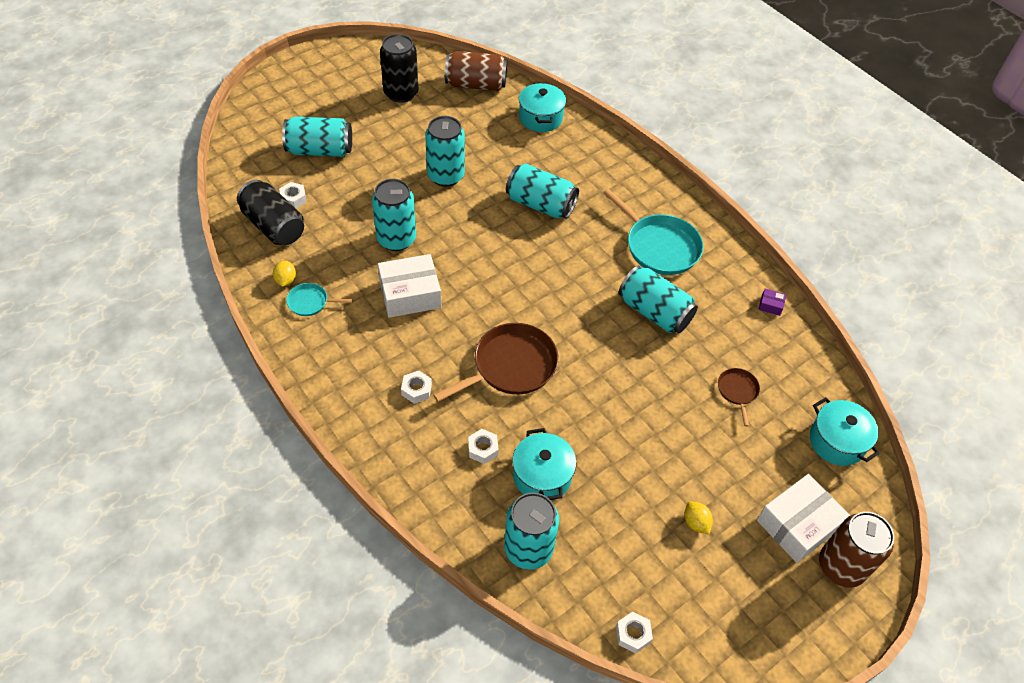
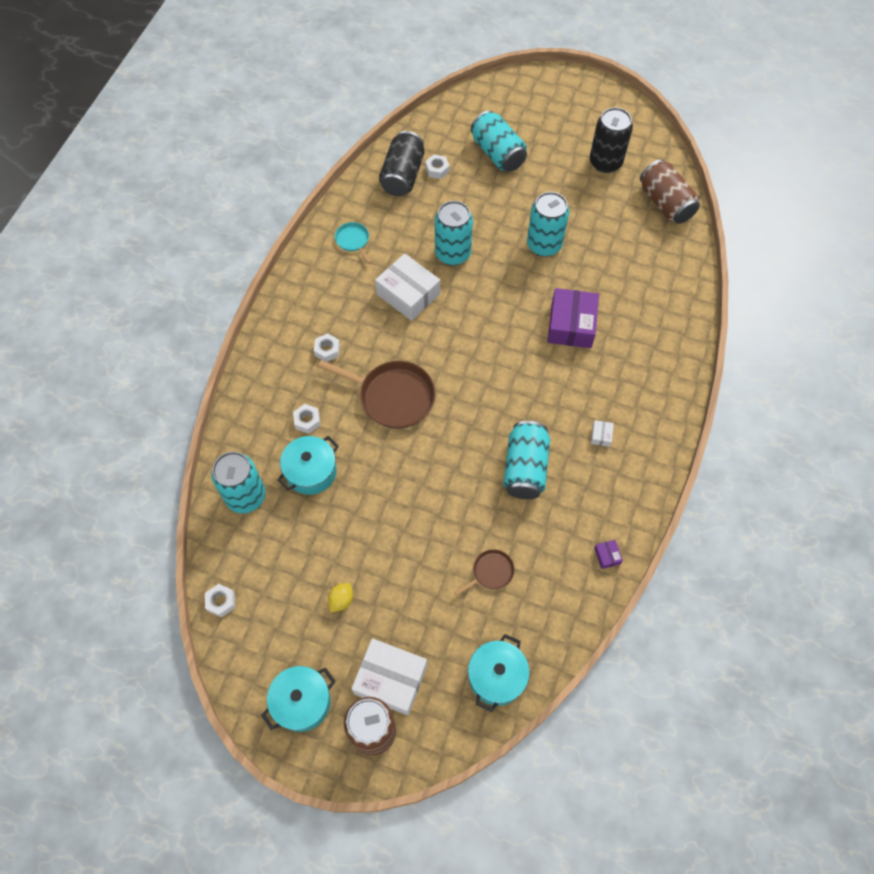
camera: 60 degrees right, 10 degrees up
yellow lemon [273,261,296,287] -> none
turquoise can [506,163,579,219] -> purple box [547,288,599,348]
turquoise pot [519,83,566,132] -> turquoise pot moved to [261,666,336,732]
turquoise pan [603,189,704,275] -> white box [591,420,614,447]

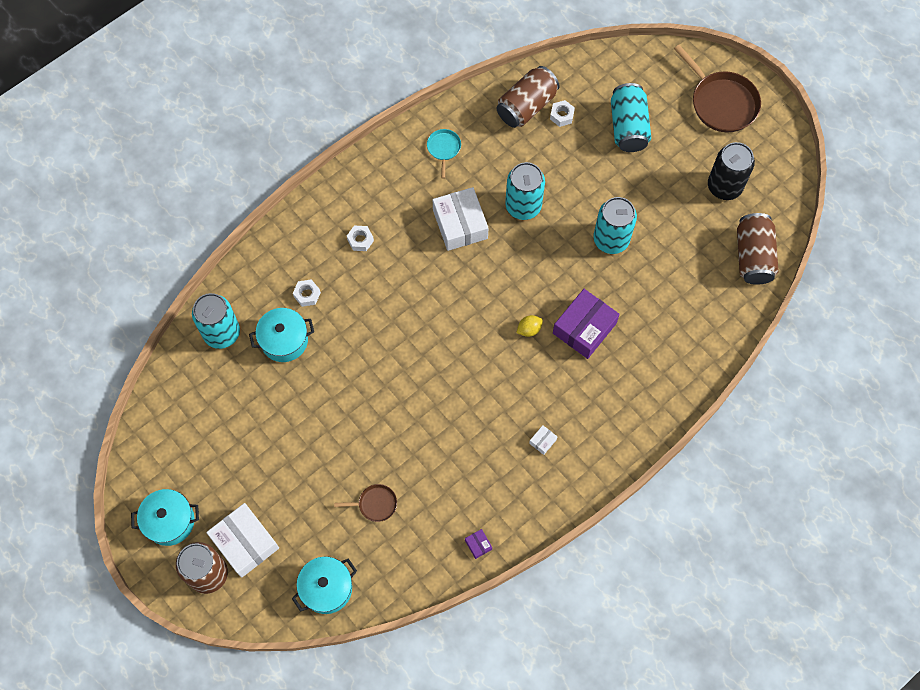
camera: 30 degrees right, 5 degrees up
white nut [205,584,235,617] -> none
brown pan [318,360,436,429] -> brown pan moved to [674,45,761,132]
yellow lemon [328,583,353,612] -> yellow lemon moved to [516,315,543,337]
black can [379,131,424,196] -> brown can [496,66,560,128]
turquoise can [503,421,550,499] -> none
purple box [594,540,623,569] -> purple box turned 45 degrees counterclockwise [465,529,492,559]

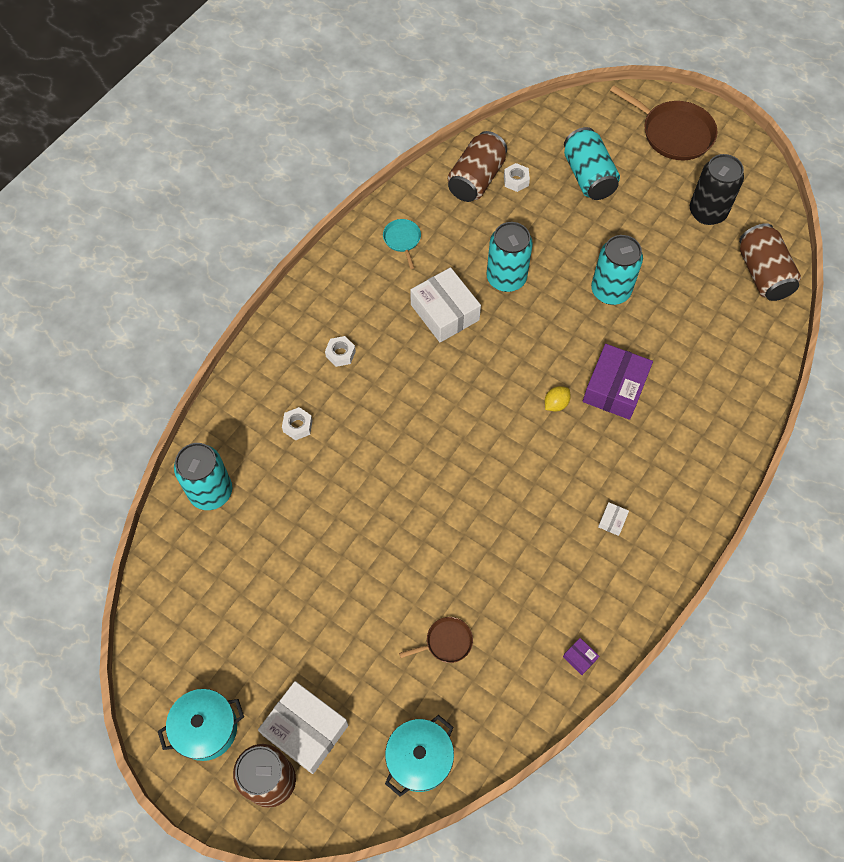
camera: 15 degrees left, 5 degrees down
turquoise pot [249,308,314,362] -> none

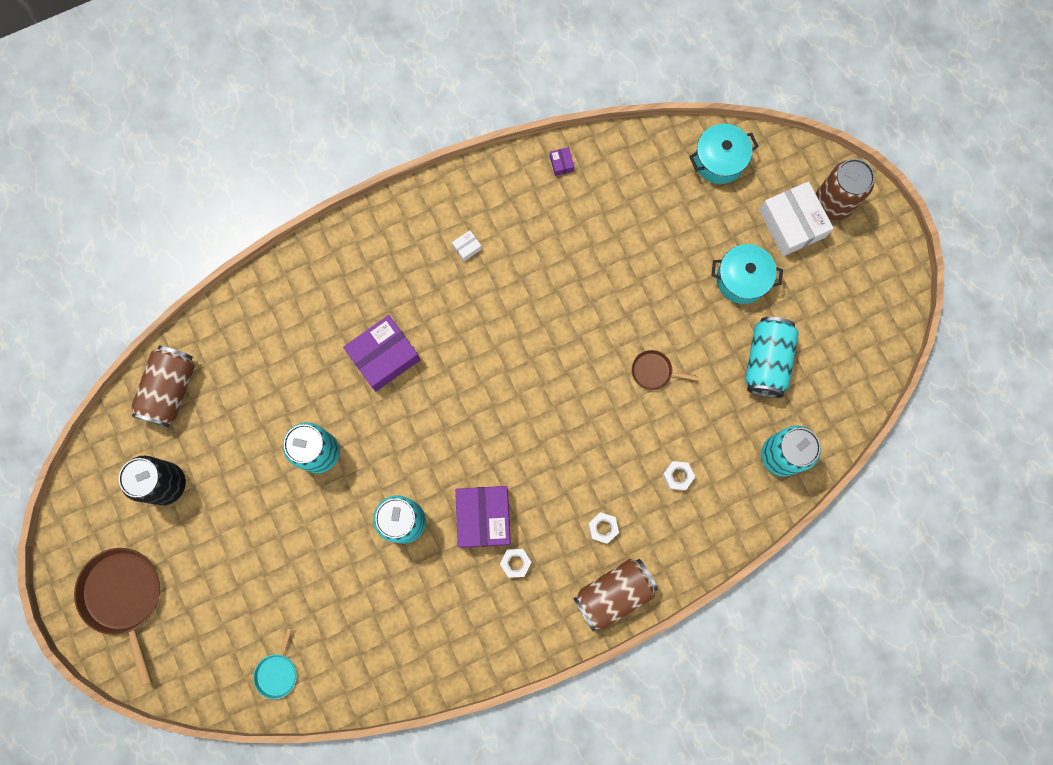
camera: 150 degrees left, 15 degrees up
turquoise pot [158,689,244,761] -> turquoise pot moved to [711,244,783,304]
turquoise pan [383,219,421,269] -> turquoise pan moved to [253,628,297,699]
brown pan [399,617,473,663] -> brown pan moved to [631,350,698,390]
white box [410,267,481,343] -> purple box [455,486,511,548]
brown can [448,131,507,202] -> brown can moved to [573,559,658,632]
white nut [504,163,530,192] -> white nut moved to [500,549,532,578]
yellow lemon [545,386,571,412] -> none
turquoise can [564,127,620,200] -> turquoise can moved to [745,317,799,398]

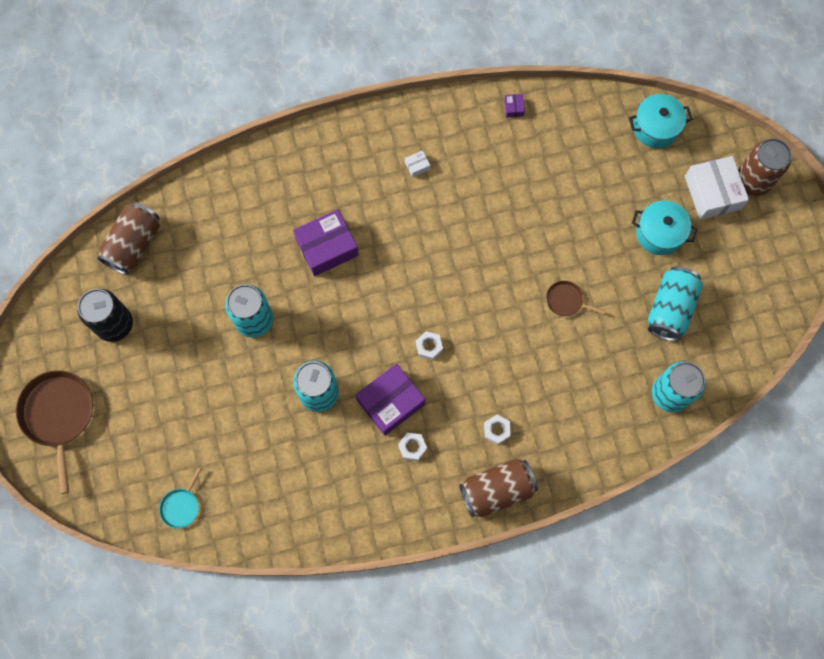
camera: 10 degrees right, 5 degrees down
purple box [455,486,511,548] -> purple box turned 45 degrees clockwise [355,363,425,436]
white nut [663,461,695,491] -> white nut moved to [416,331,443,360]

